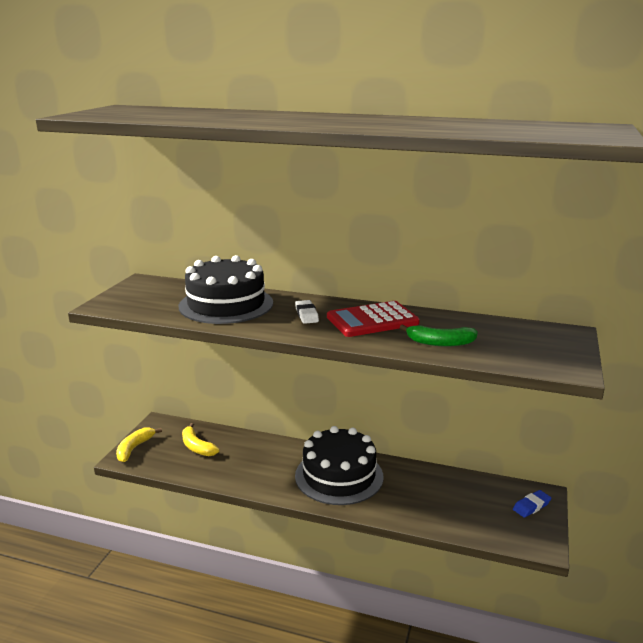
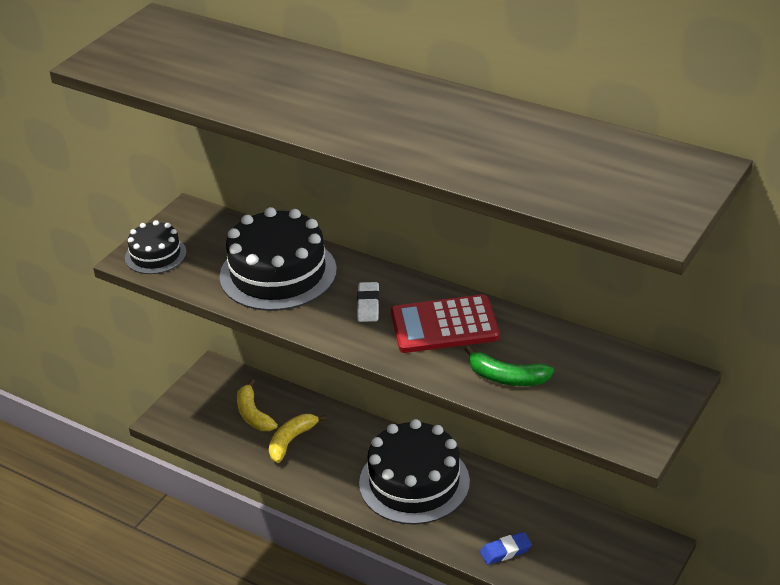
camera: 15 degrees right, 15 degrees up
yellow banana [116,427,162,462] -> yellow banana moved to [269,414,327,463]
blue eraser [513,490,551,518] -> blue eraser moved to [480,532,532,565]
none -> black cake [125,220,187,274]

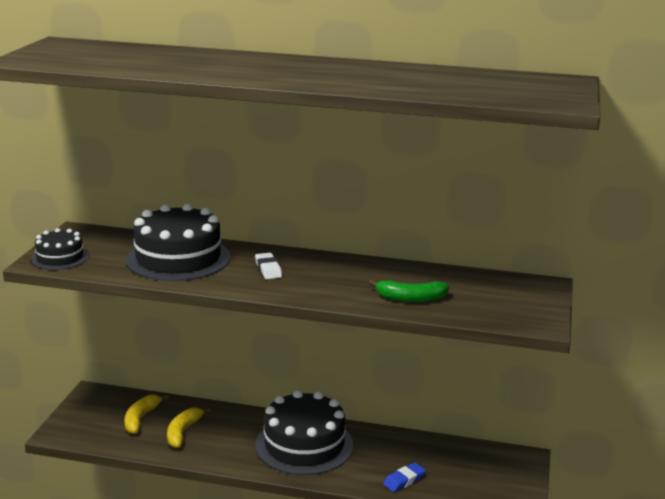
camera: 20 degrees left, 15 degrees down
yellow banana [237,379,278,431] -> yellow banana turned 60 degrees clockwise [124,395,169,434]
red calculator [391,294,499,353] -> none

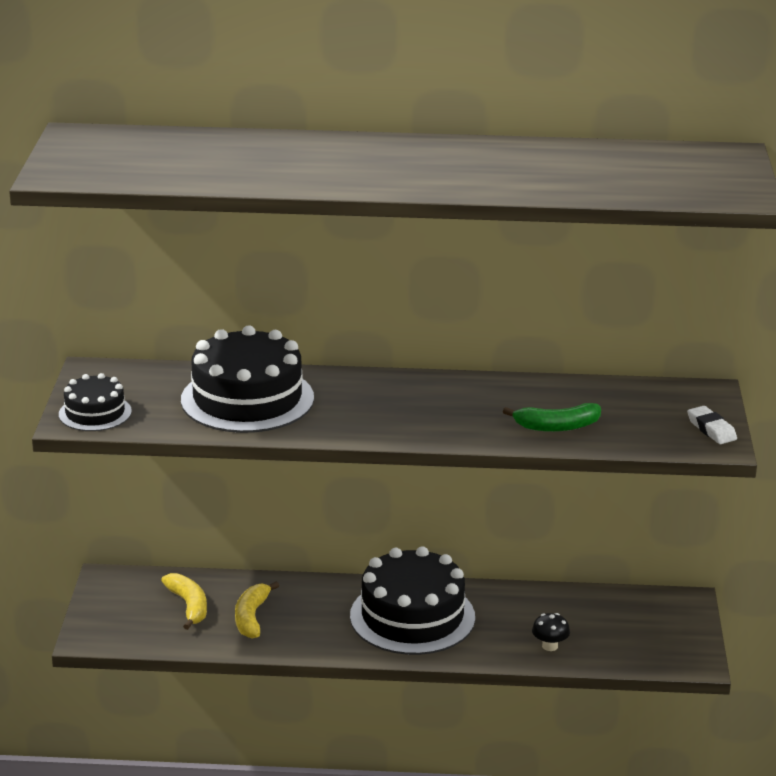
camera: 10 degrees left, 5 degrees up
yellow banana [124,395,169,434] -> yellow banana turned 150 degrees clockwise [161,573,207,630]
white eraser [255,253,282,279] -> white eraser moved to [687,406,737,444]
blue eraser [383,463,426,492] -> black mushroom [532,613,570,651]

